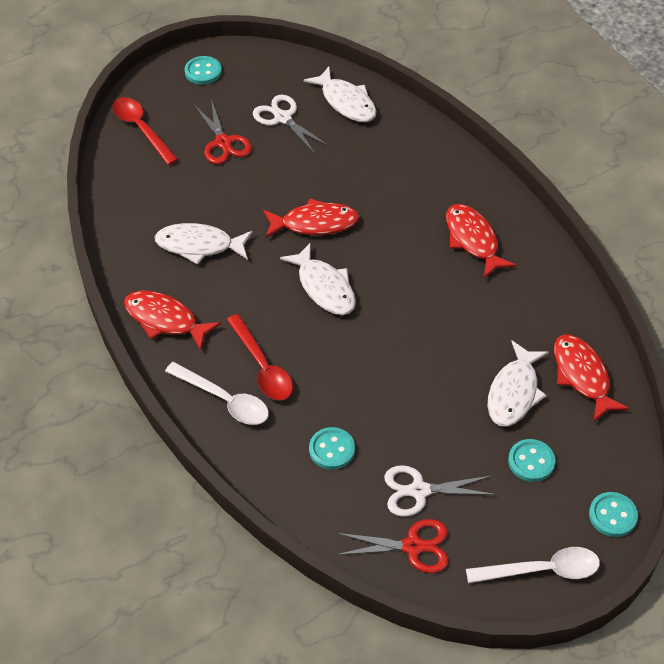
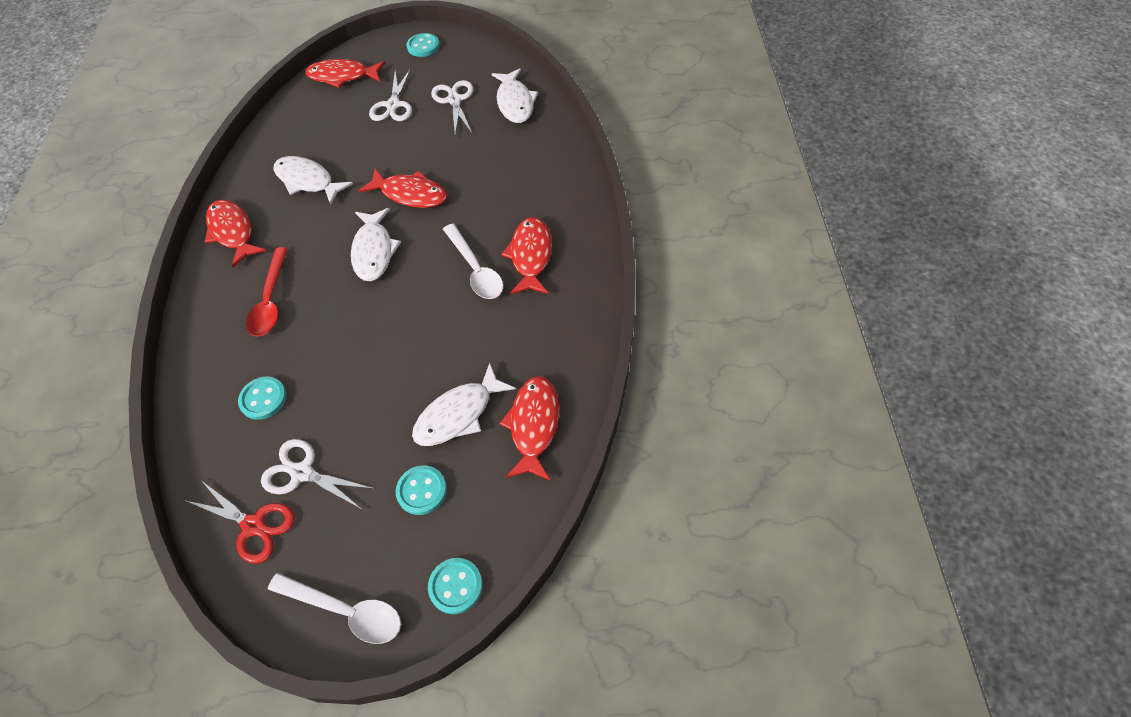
camera: 30 degrees right, 5 degrees up
red spoon [112,97,178,165] -> red fish [305,59,385,88]
white spoon [165,362,269,425] -> white spoon moved to [443,224,503,299]
red scissors [195,99,252,164] -> white scissors [369,68,412,121]

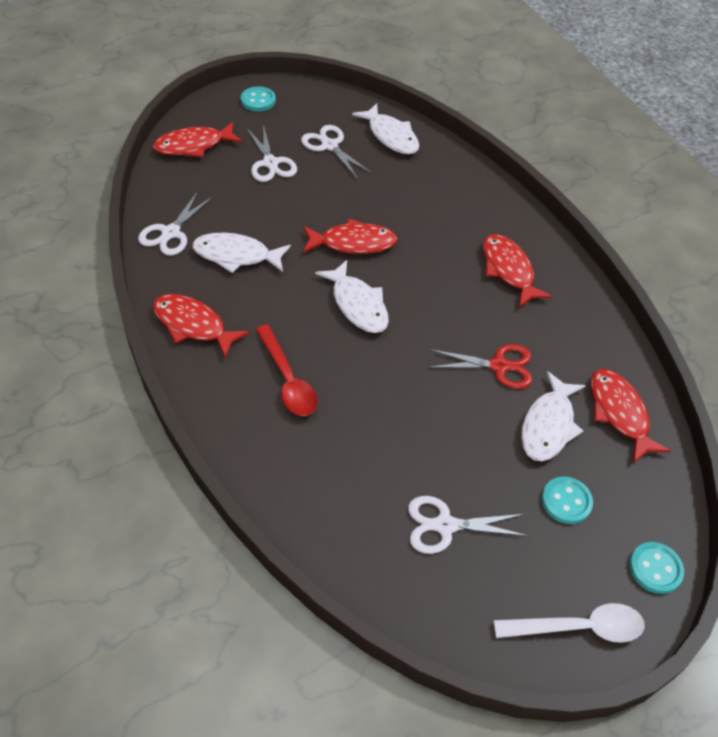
camera: 30 degrees left, 5 degrees down
red scissors [186,481,295,564] -> red scissors moved to [428,344,532,389]
turquoise button [238,377,287,420] -> none
white spoon [443,224,503,299] -> none
none -> white scissors [138,191,214,256]

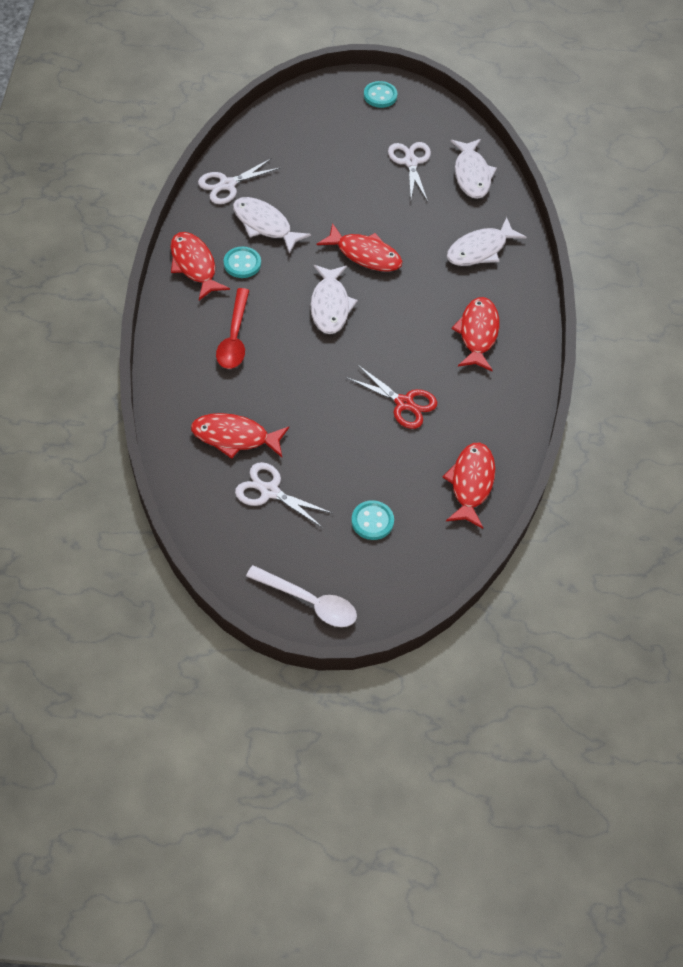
camera: 30 degrees right, 5 degrees up
red fish [153,122,242,157] -> red fish moved to [191,413,289,459]
white scissors [247,125,297,182] -> none
white fish [521,371,586,461] -> white fish moved to [447,217,527,266]
turquoise button [629,542,684,594] -> turquoise button moved to [224,246,261,278]

